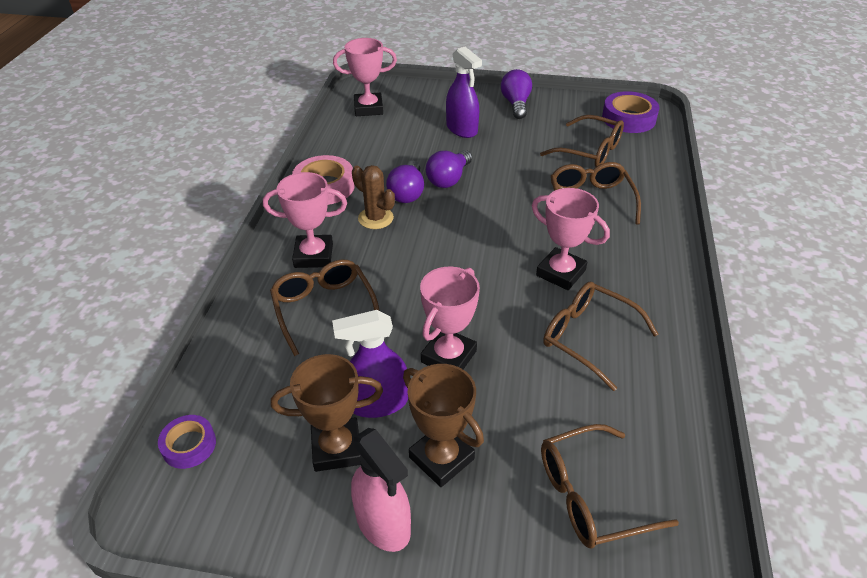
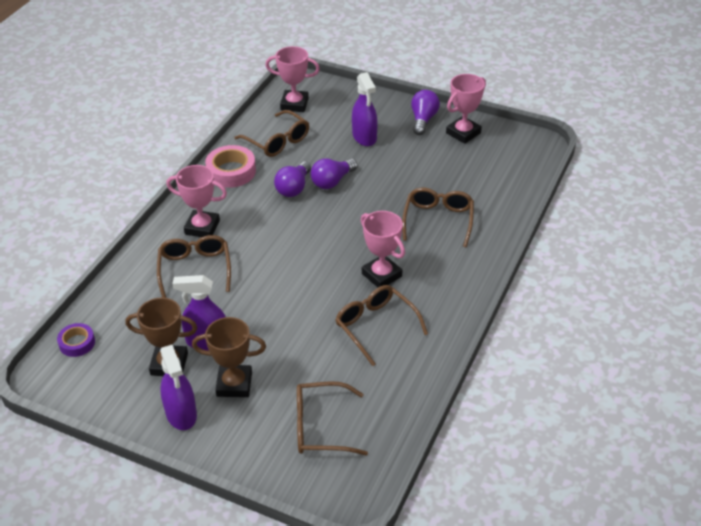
camera: 15 degrees right, 0 degrees up
pink spray bottle [351,428,411,552] -> purple spray bottle [160,345,197,430]
brown cactus [352,165,395,229] -> none
brown trophy [403,364,484,487] -> brown trophy turned 60 degrees counterclockwise [192,317,266,397]
pink trophy [420,267,480,369] -> pink trophy moved to [446,74,486,144]
brown glasses [540,115,624,167] -> brown glasses moved to [234,110,309,157]
purple tape [602,91,660,133] -> none

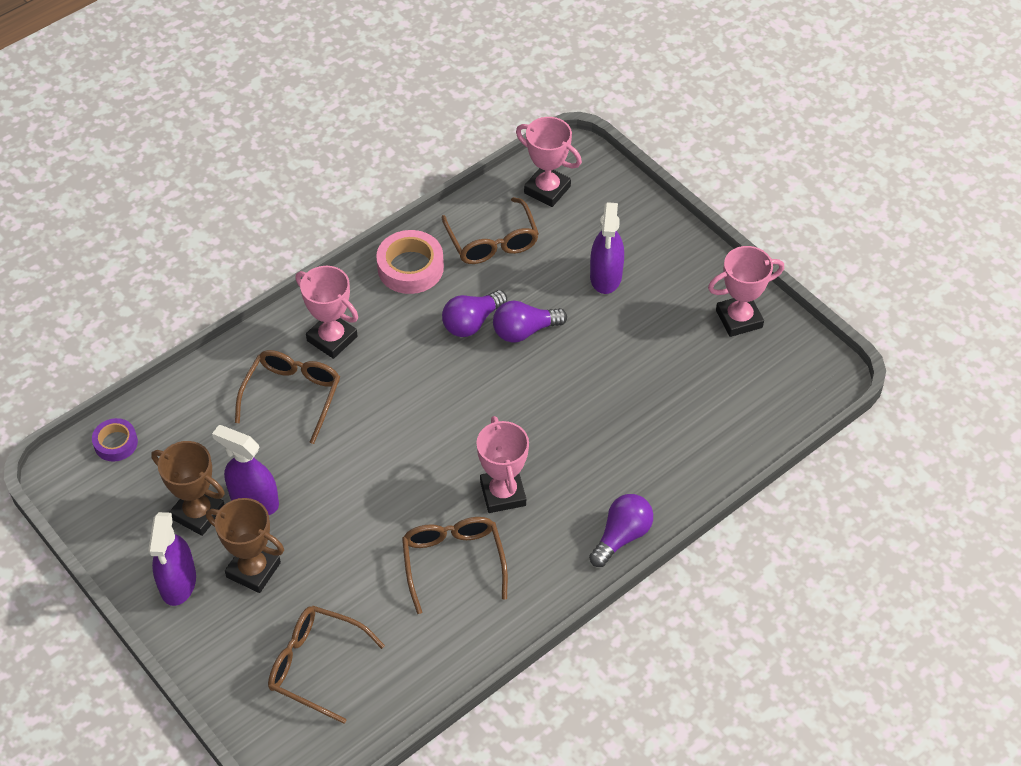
camera: 25 degrees right, 10 degrees up
brown glasses [402,188,474,247] -> none
purple light bulb [411,90,440,135] -> purple light bulb moved to [589,494,653,567]

